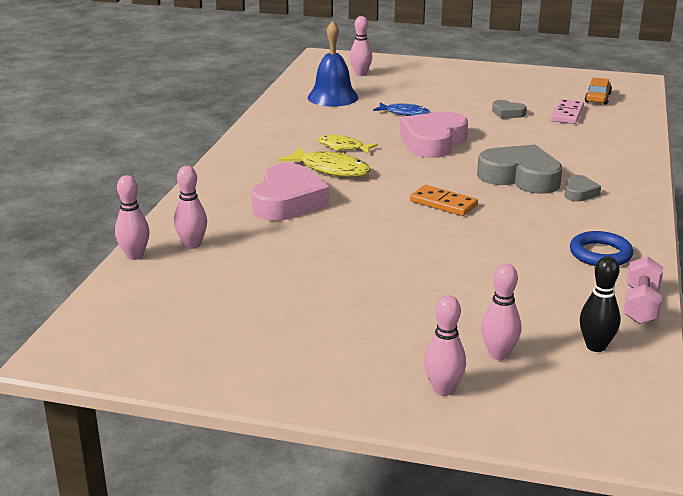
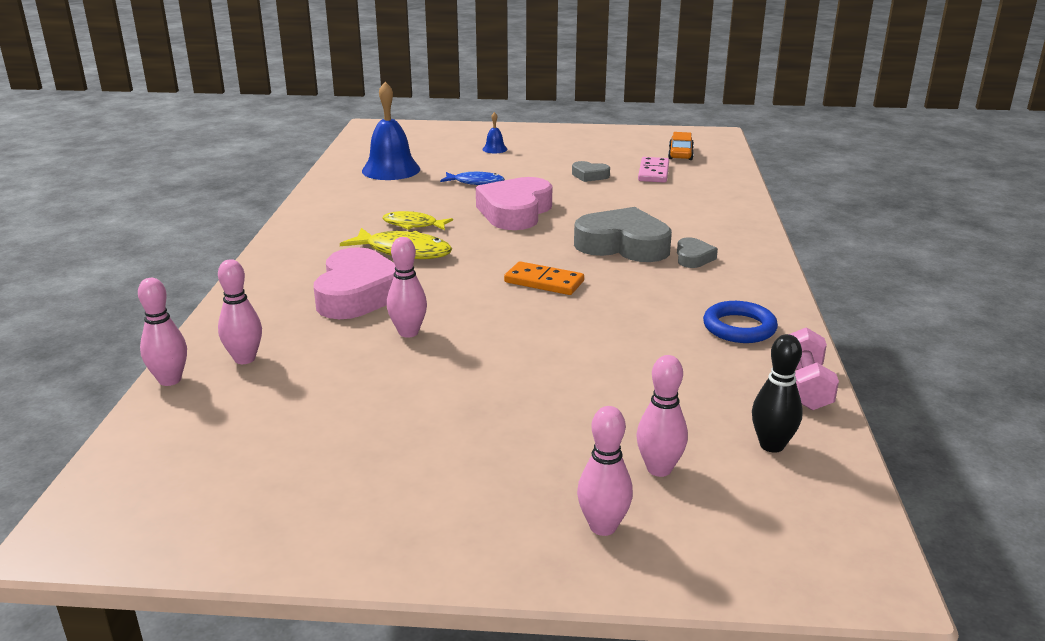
camera: 10 degrees left, 0 degrees up
pink bowling pin [350,16,372,76] -> pink bowling pin moved to [387,237,427,338]
none -> blue bell [482,112,507,153]

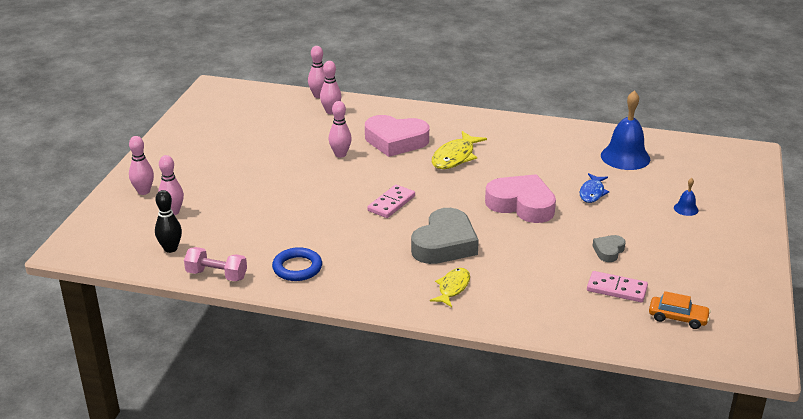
camera: 100 degrees right, 5 degrees up
yellow fish [382,211,453,230] -> yellow fish moved to [430,268,470,307]
orange domino [504,261,584,295] -> pink domino [367,185,415,218]
grey heart [677,237,718,268] -> none

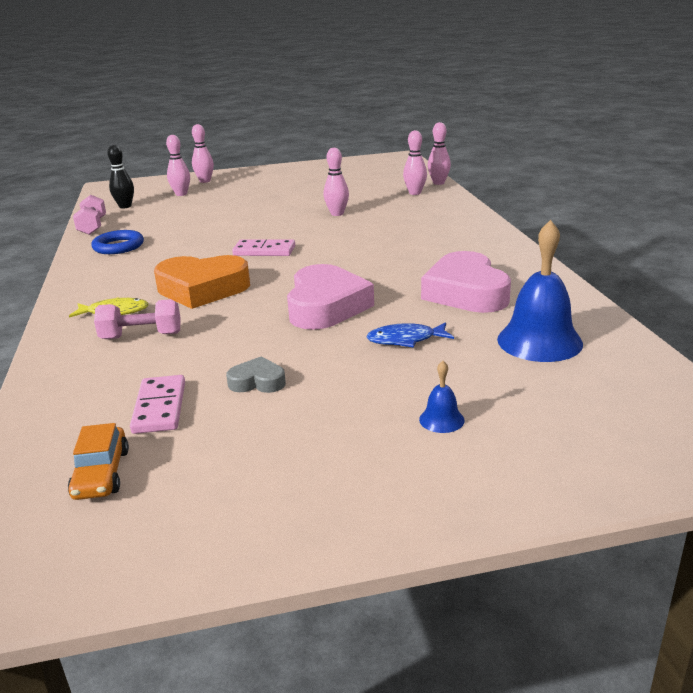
camera: 65 degrees right, 5 degrees down
pink heart [365,115,429,157] -> pink heart moved to [421,251,511,313]
grey heart [411,208,479,264] -> orange heart [154,255,250,309]
yellow fish [432,131,487,169] -> none
none -> pink dumbbell [94,299,181,339]

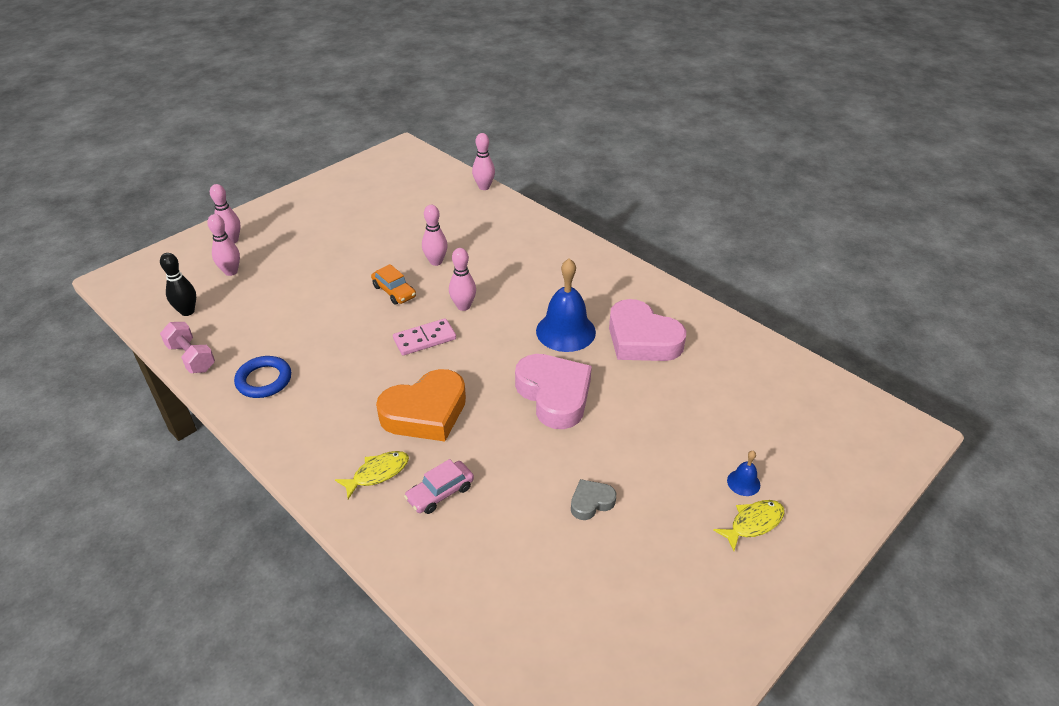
camera: 35 degrees left, 15 degrees up
orange car [68,423,129,500] -> orange car moved to [371,264,416,305]
pink dumbbell [94,299,181,339] -> pink car [404,459,474,514]
pink domino [130,375,185,434] -> none
blue fish [366,322,454,348] -> none
pink bowling pin [403,130,427,195] -> pink bowling pin moved to [449,248,476,311]
blue bell [497,220,583,362] -> blue bell moved to [536,258,596,352]
none -> yellow fish [713,500,785,551]

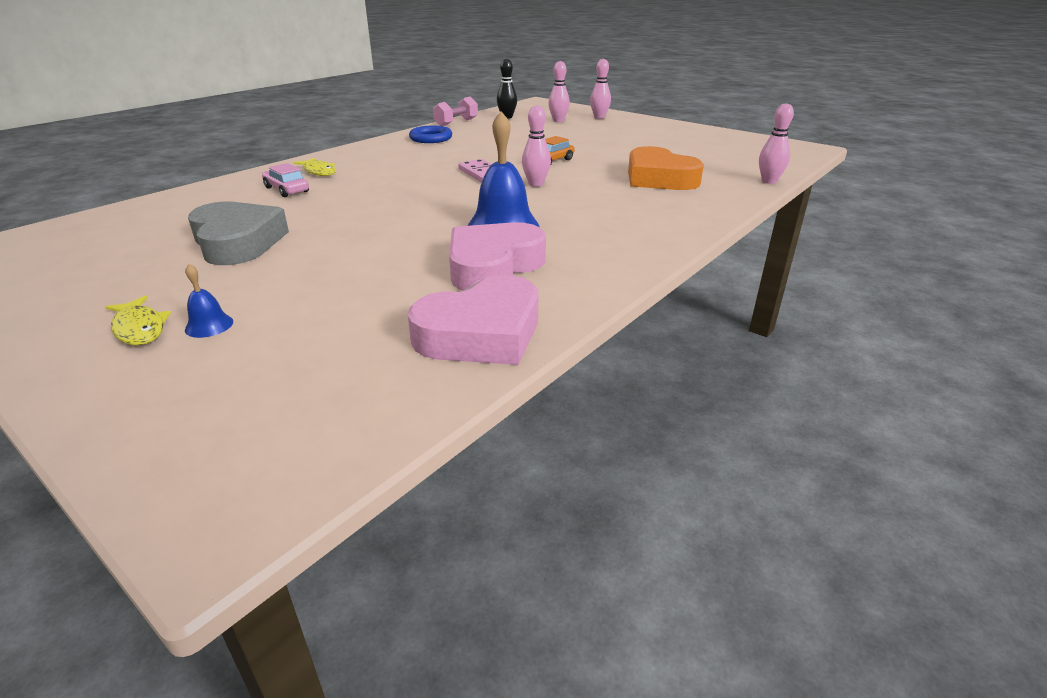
camera: 85 degrees right, 10 degrees down
orange heart [376,369,466,441] -> orange heart moved to [628,146,704,190]
pink bowling pin [422,205,448,266] -> none
pink heart [515,354,592,429] -> pink heart moved to [408,275,538,365]
grey heart [571,479,616,520] -> grey heart [188,202,289,265], size x2.09

